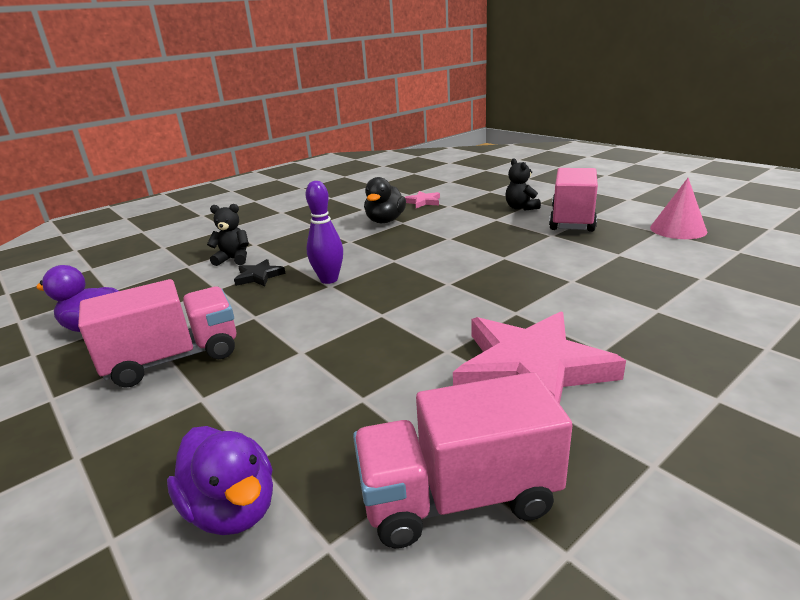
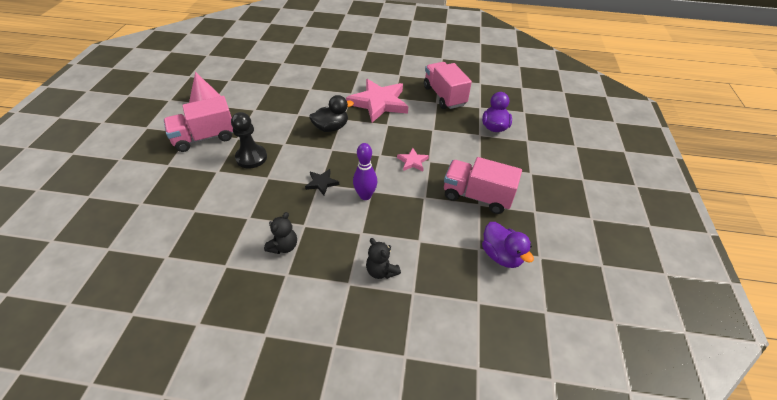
camera: 135 degrees left, 20 degrees up
black star [234,259,286,287] -> black star moved to [305,169,339,195]
pink truck [353,372,573,548] -> pink truck turned 150 degrees counterclockwise [424,62,472,109]
black duck [364,177,406,223] -> black duck moved to [309,95,354,132]
pink star [405,191,440,208] -> pink star moved to [397,148,429,171]
black teddy bear [505,159,541,211] -> black teddy bear moved to [264,212,297,254]
none -> black pawn [231,112,267,169]

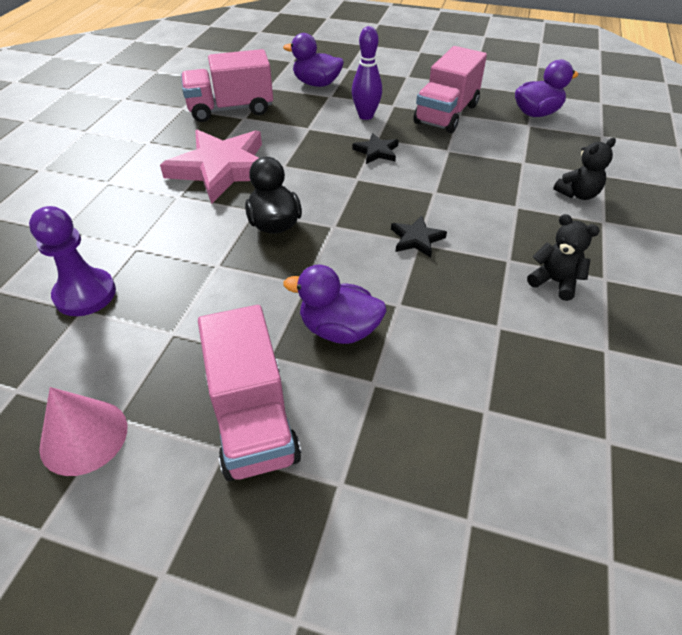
camera: 80 degrees left, 0 degrees up
black pawn [231,112,267,169] -> purple duck [283,265,387,344]
purple bowling pin [353,143,377,200] -> purple bowling pin moved to [352,26,382,120]
pink star [397,148,429,171] -> black star [352,133,399,164]
none -> purple pawn [29,206,116,316]

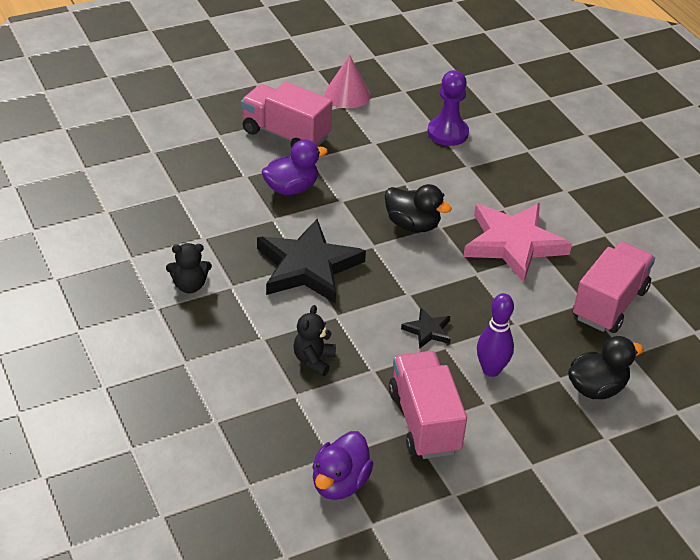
camera: 135 degrees right, 5 degrees down
purple duck [283,33,344,87] -> black duck [568,336,644,399]
black star [391,216,447,258] -> black star [257,219,366,304], size x2.24
black teddy bear [553,138,616,200] -> black teddy bear moved to [293,305,336,376]

